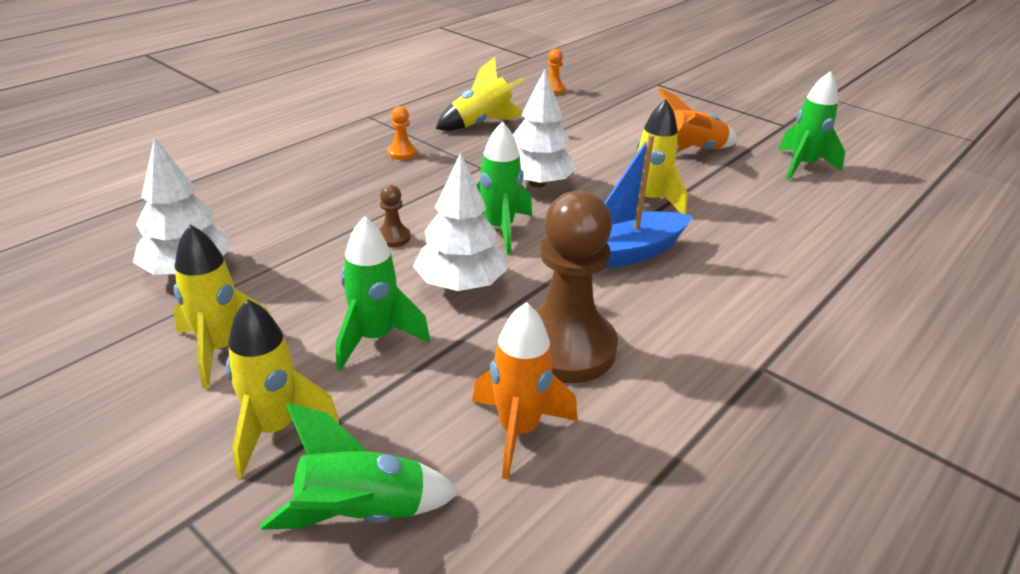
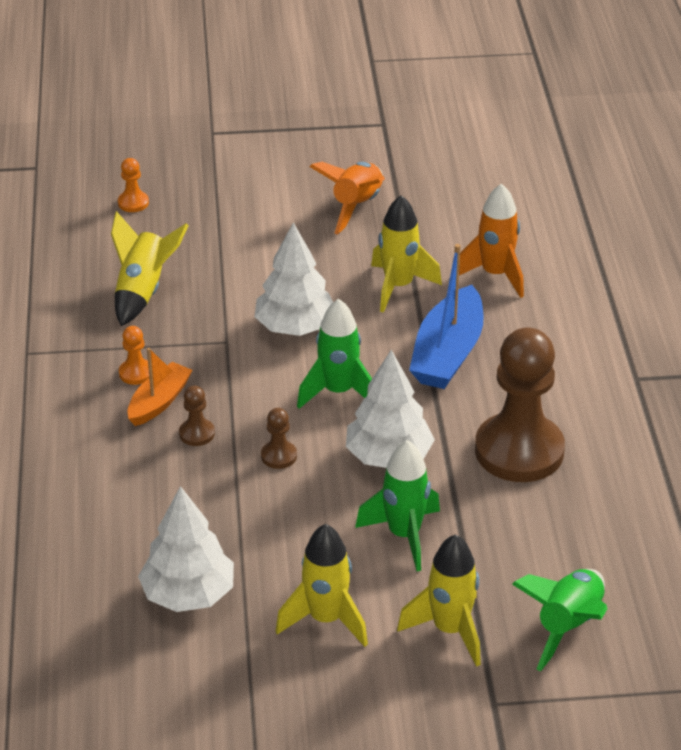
camera: 45 degrees left, 5 degrees up
orange rocket [472,302,577,480] -> orange rocket moved to [459,183,524,298]
green rocket [779,71,845,180] -> none
none -> orange boat [127,348,193,426]
none -> brown pawn [179,386,215,446]

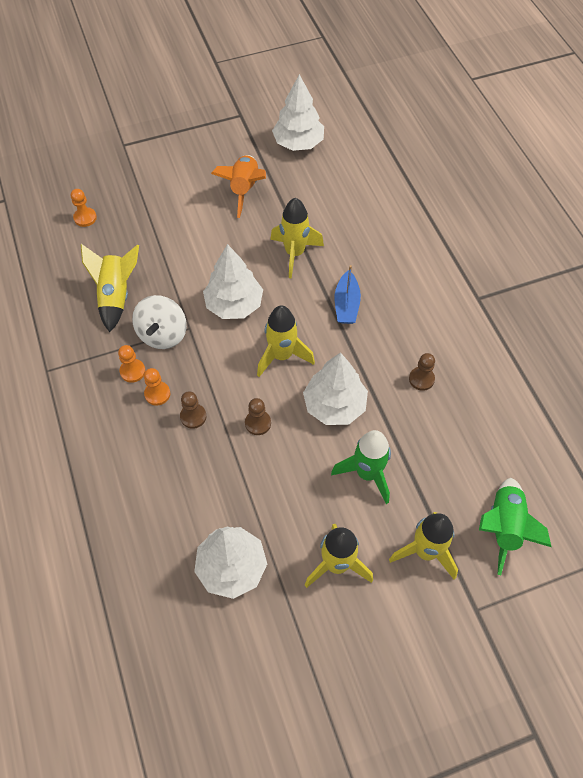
camera: 15 degrees left, 20 degrees up
orange boat [127,348,193,426] -> orange pawn [144,368,170,406]
green rocket [297,299,372,409] -> yellow rocket [257,305,315,377]
blue boat [409,244,484,389] -> blue boat [335,265,361,324], size x0.61
orange rocket [459,183,524,298] -> none
brown pawn [475,327,565,482] -> brown pawn [409,353,435,391], size x0.40
none -> white spinning top [132,295,187,349]
none -> white tree [272,74,324,151]

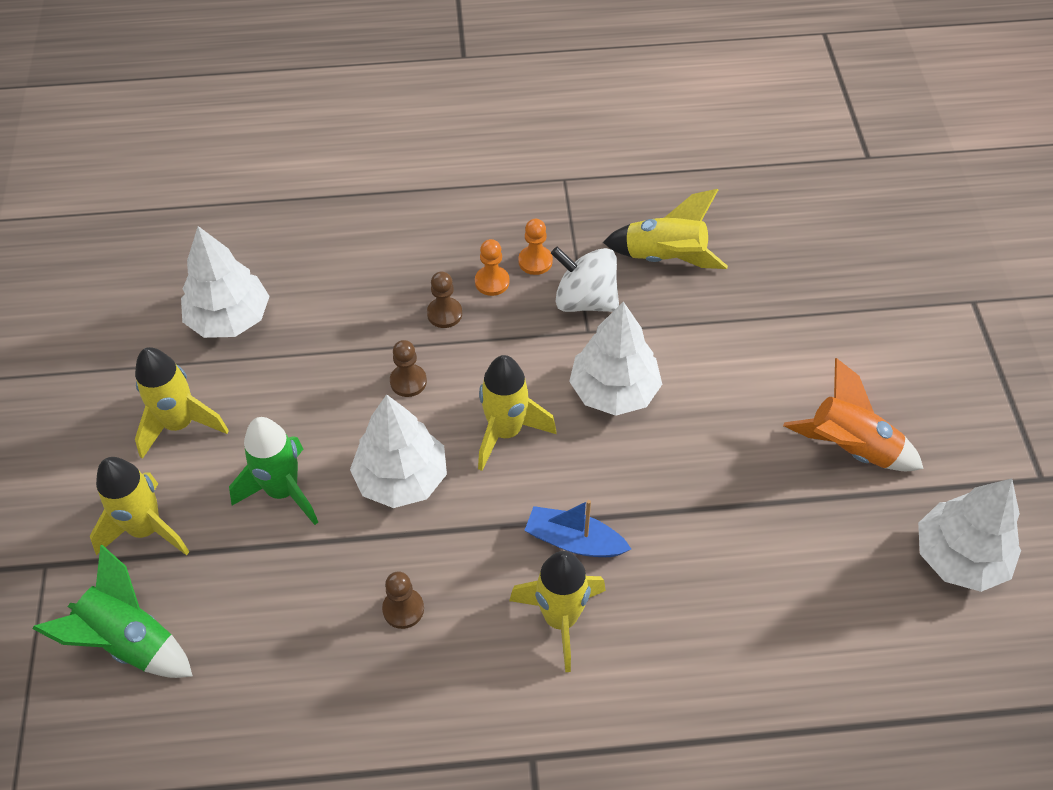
camera: 105 degrees right, 5 degrees down
orange pawn [71,189,97,227] -> none
yellow rocket [270,198,324,279] -> yellow rocket moved to [509,551,606,672]

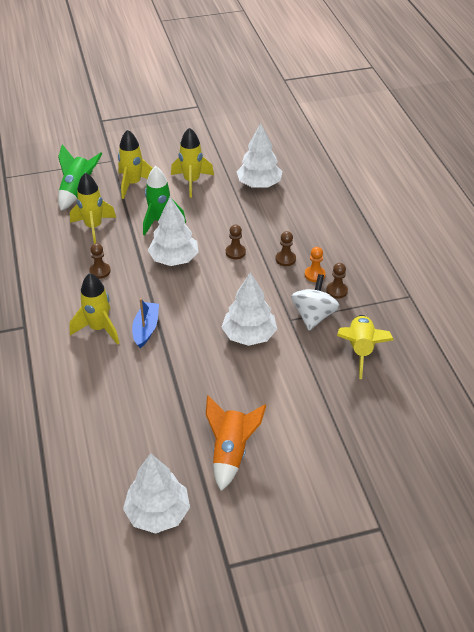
camera: 80 degrees right, 10 degrees down
yellow rocket [478,355,556,471] -> yellow rocket moved to [70,173,116,244]
orange pawn [518,219,553,275] -> brown pawn [326,263,348,299]

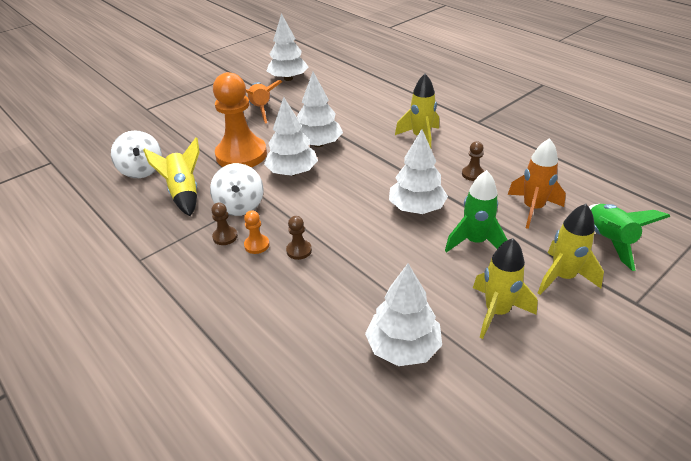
camera: 155 degrees right, 5 degrees down
yellow rocket [70,173,116,244] -> orange rocket [507,138,566,229]
blue boat [132,298,159,348] -> none
brown pawn [226,225,246,259] -> none
none -> white spinning top [111,131,162,178]
none -> orange pawn [213,72,267,167]
none -> white tree [297,72,343,147]

